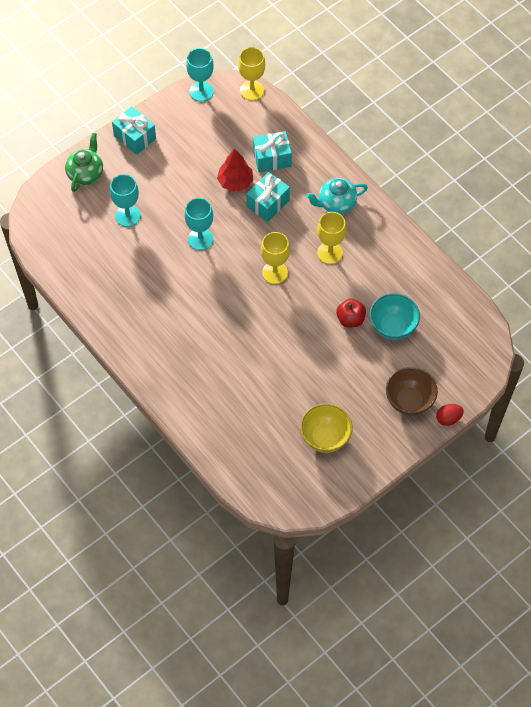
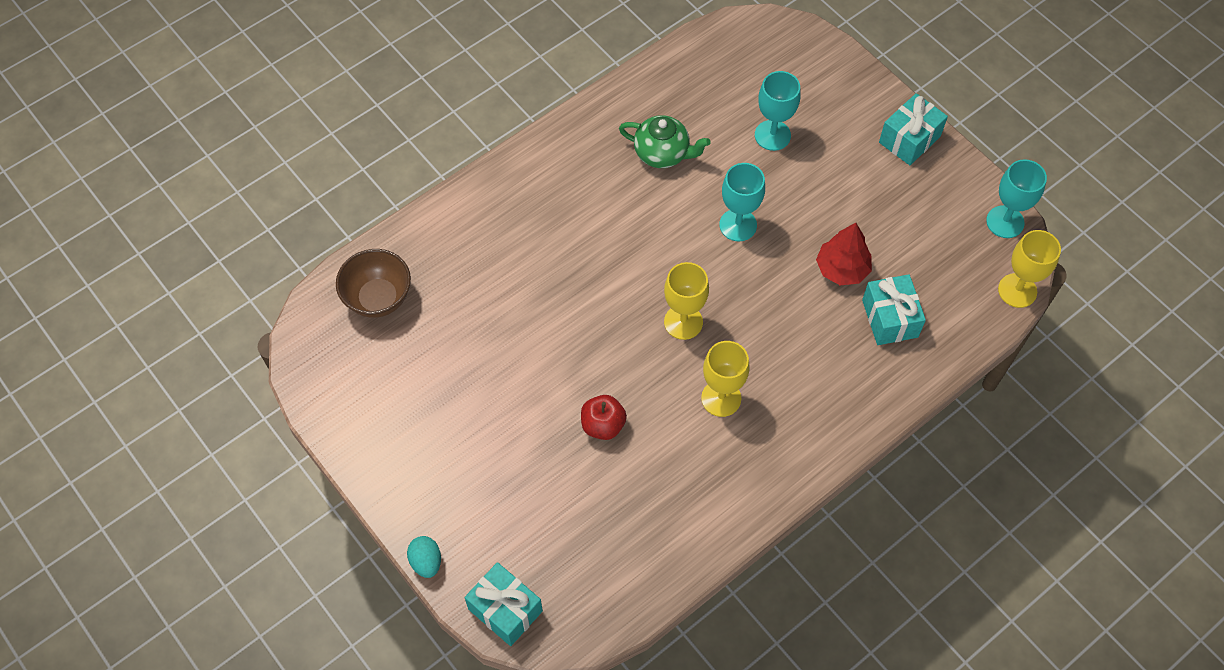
camera: 90 degrees right, 0 degrees up
green teapot [65,133,103,192] -> green teapot moved to [619,115,711,168]
turquoise gift [246,172,290,222] -> turquoise gift moved to [465,562,543,646]
yellow bowl [300,404,352,453] -> none
turquoise teapot [306,178,368,214] -> none
turquoise bowl [369,293,420,340] -> none
brown bowl [386,367,438,415] -> brown bowl moved to [336,249,411,318]
red egg [436,404,464,426] -> turquoise egg [407,536,441,578]

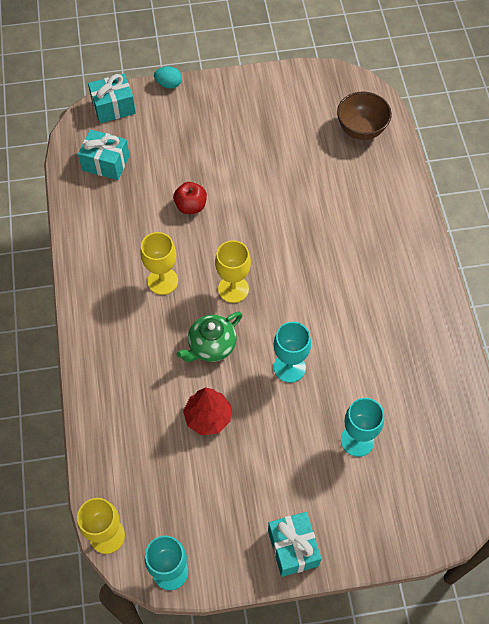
camera: 120 degrees right, 0 degrees up
green teapot [619,115,711,168] -> green teapot moved to [176,312,243,362]
turquoise gift [862,274,926,345] -> turquoise gift moved to [78,129,130,180]

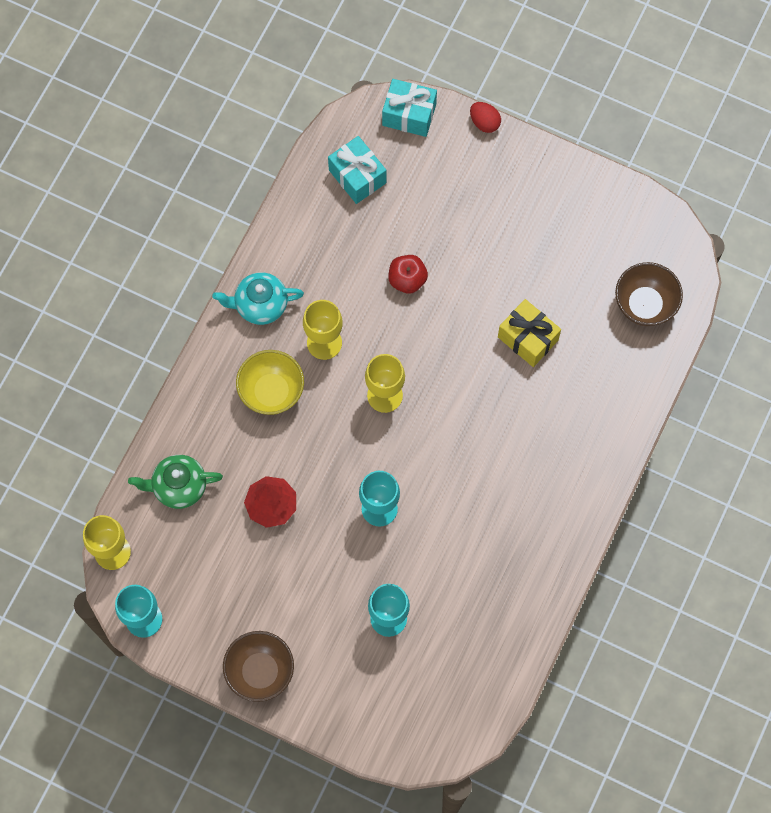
camera: 35 degrees right, 10 degrees up
turquoise egg [154,67,182,89] -> red egg [470,102,501,133]
green teapot [176,312,243,362] -> green teapot moved to [128,455,223,509]
turquoise gift [268,512,321,577] -> brown bowl [223,631,294,702]
none -> turquoise teapot [212,272,304,325]
none -> yellow bowl [236,350,304,415]
none -> yellow gift [498,299,561,367]

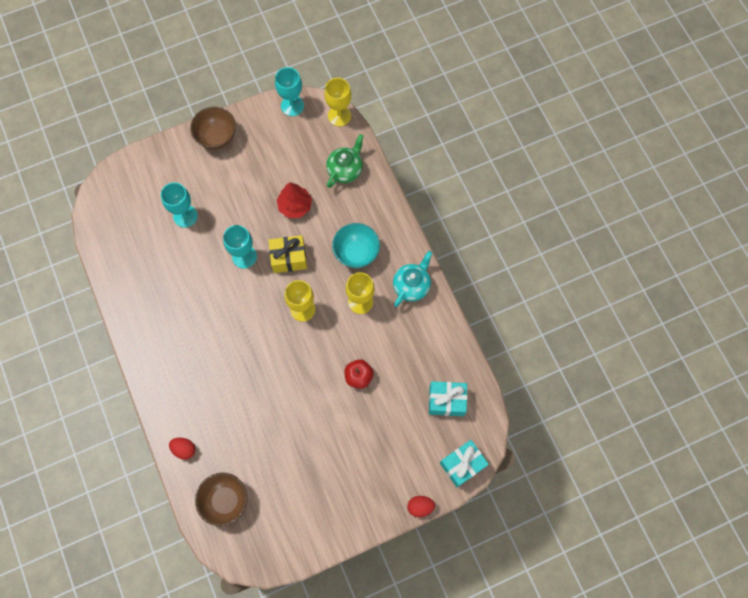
camera: 130 degrees right, 0 degrees up
yellow bowl [236,350,304,415] -> turquoise bowl [332,223,380,268]
yellow gift [498,299,561,367] -> yellow gift moved to [269,235,307,273]
none -> red egg [169,438,196,460]

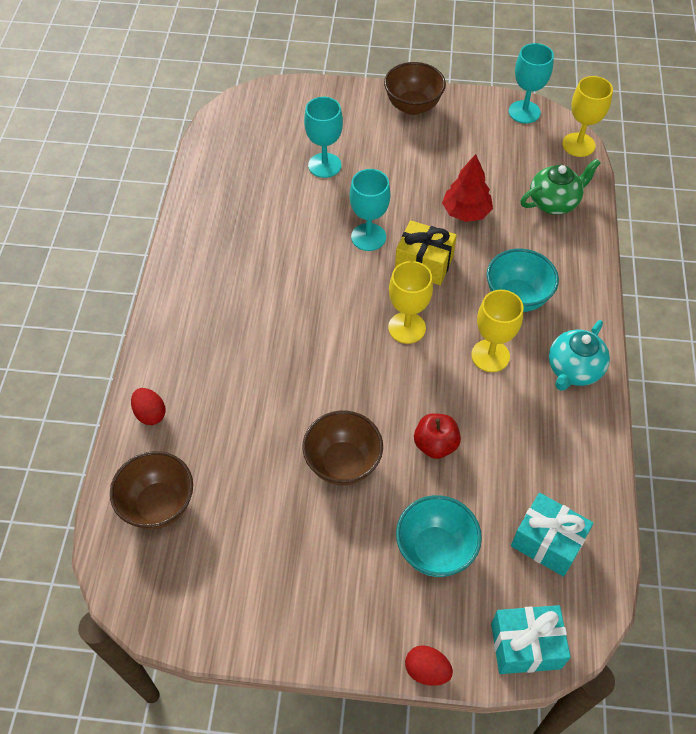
camera: 30 degrees right, 15 degrees down
turquoise teapot [393,251,432,307] -> turquoise teapot turned 150 degrees clockwise [549,320,610,391]
none -> brown bowl [303,411,383,485]
none -> turquoise bowl [396,495,482,577]

